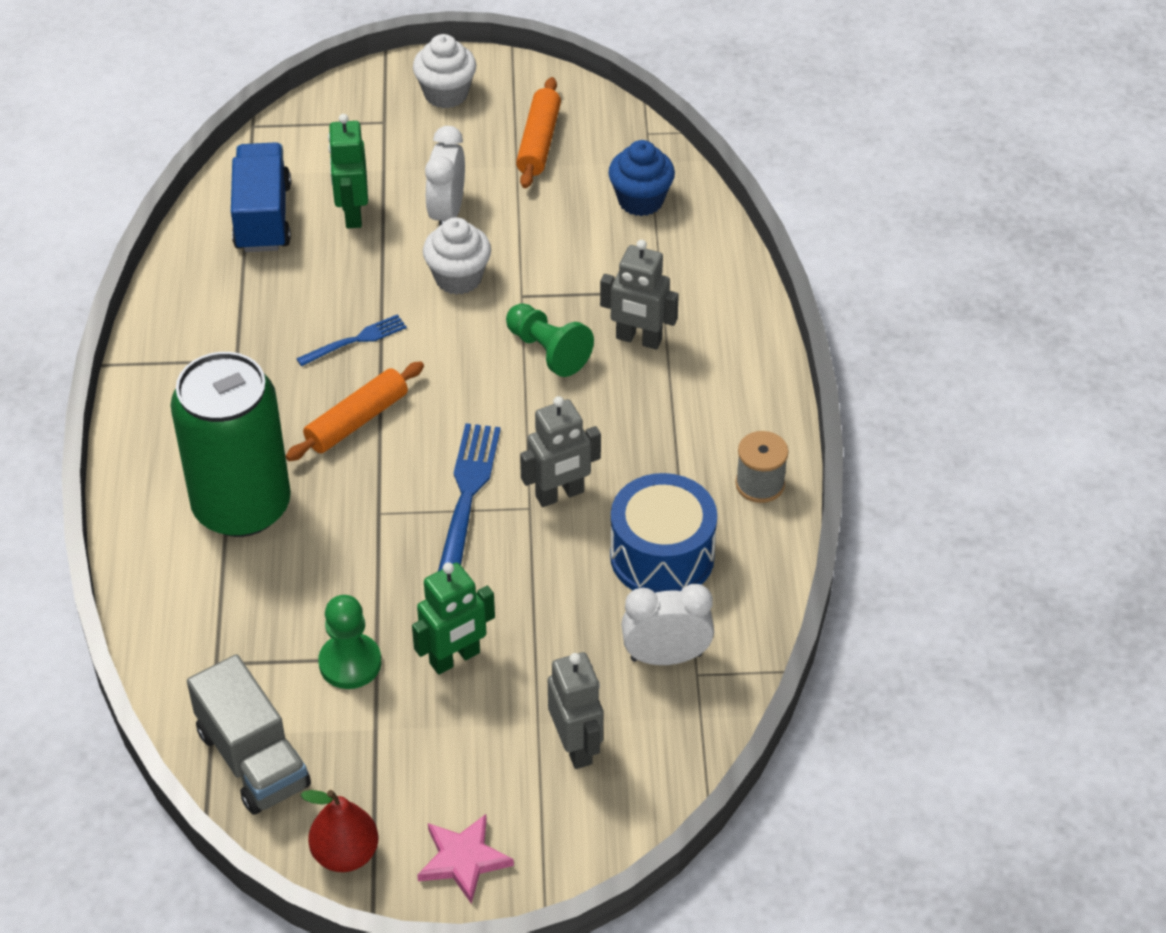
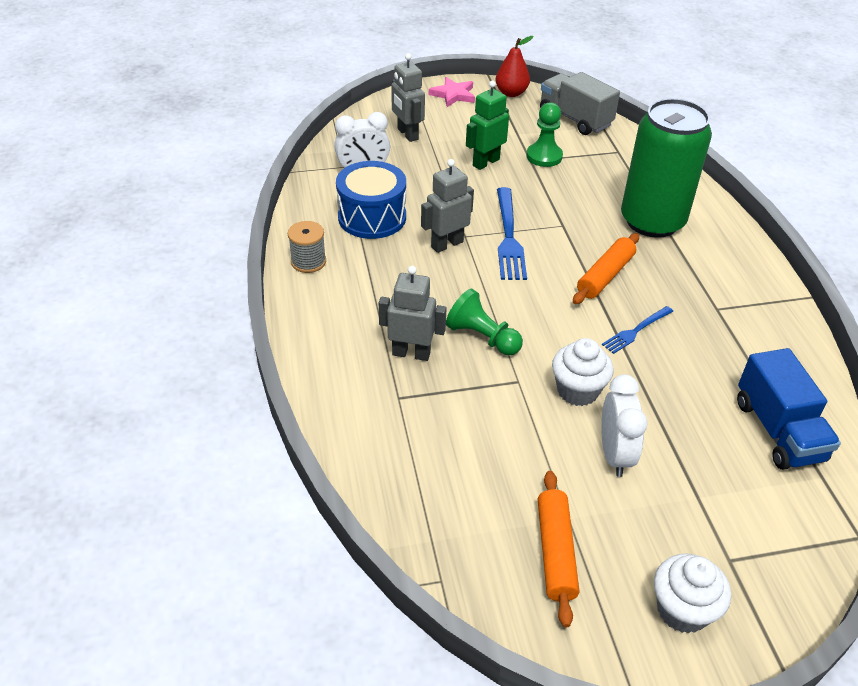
camera: 170 degrees right, 5 degrees down
green robot [328,114,368,228] -> none
blue cupcake [608,140,675,216] -> none

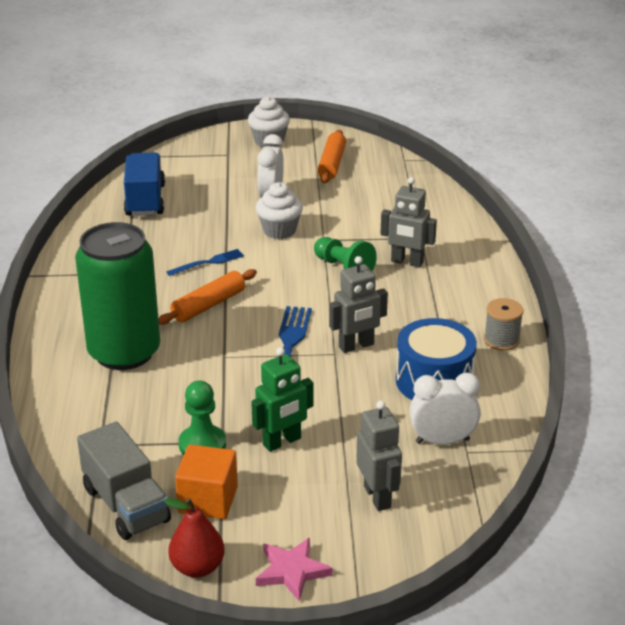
camera: 170 degrees left, 10 degrees down
none -> orange cube [175,445,238,519]

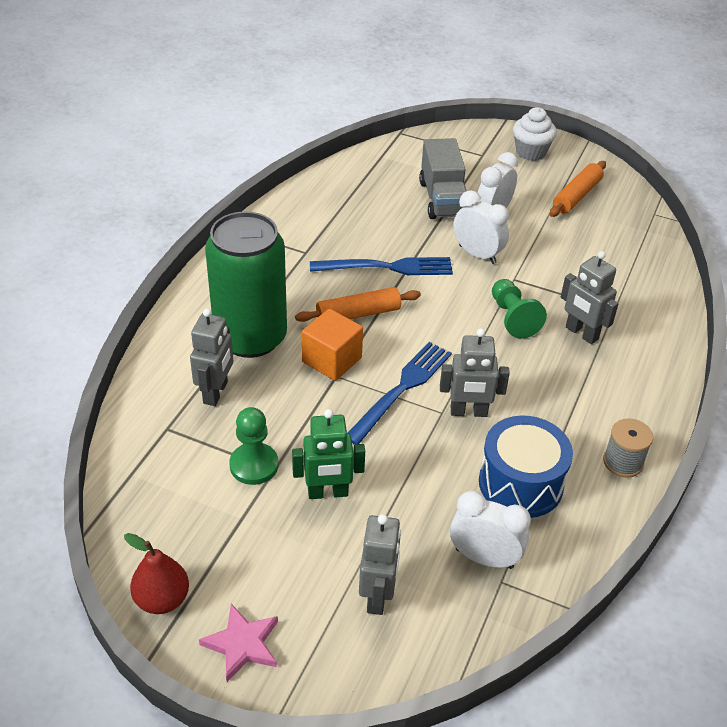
camera: 25 degrees right, 10 degrees up
grey truck [77,421,171,540] -> grey truck moved to [419,138,467,219]
blue truck [124,152,165,216] -> none
blue fork [166,249,244,276] -> blue fork [310,257,453,275], size x1.73
orange cube [175,445,238,519] -> orange cube moved to [302,309,363,381]
white cupcake [256,182,303,239] -> white clock [454,190,509,264]
none -> grey robot [190,308,233,406]

